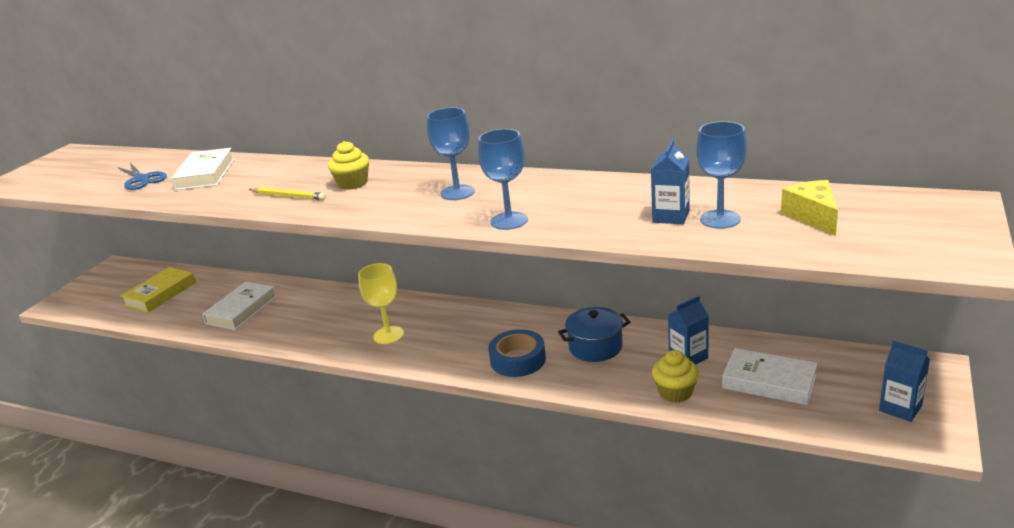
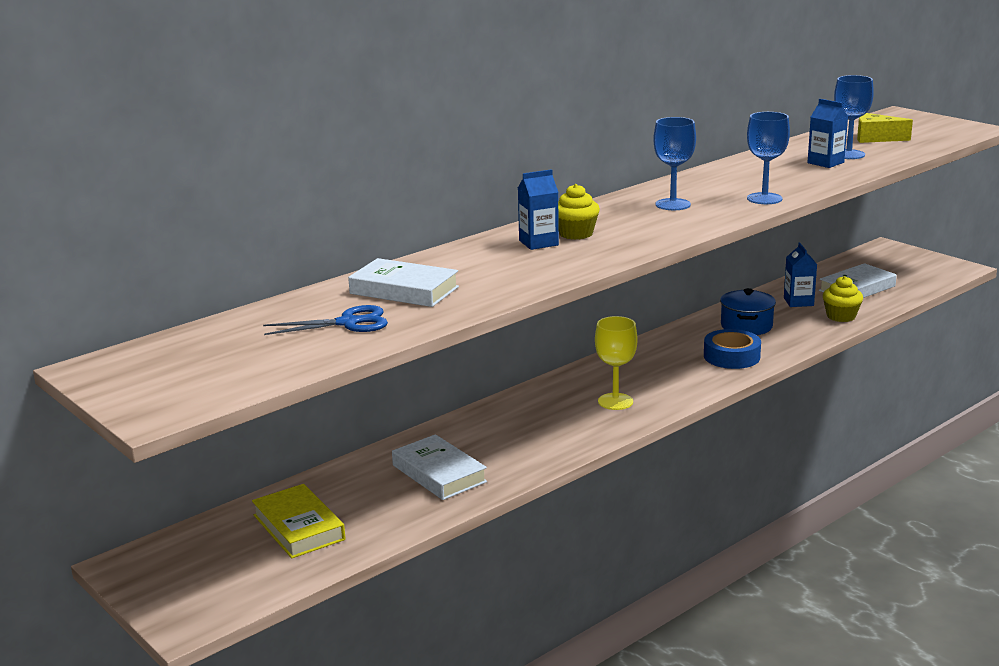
camera: 65 degrees left, 5 degrees down
yellow pencil [249,187,326,200] -> none
blue carton [879,341,930,422] -> blue carton moved to [518,169,559,250]

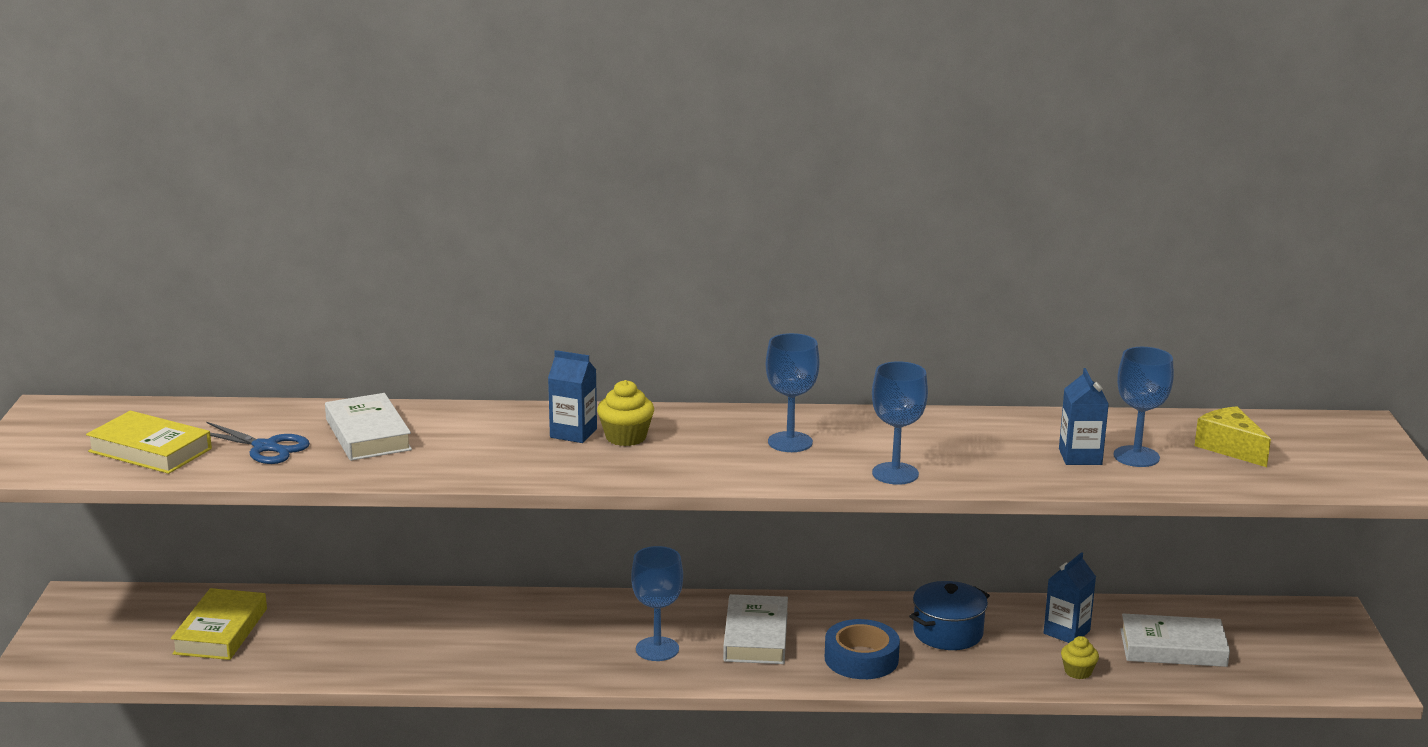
camera: 40 degrees right, 0 degrees up
white book [392,434,487,500] -> white book moved to [723,594,788,664]
yellow goblet [595,316,638,410] -> blue goblet [631,546,683,661]
yellow cupcake [823,276,863,322] -> yellow cupcake [1061,636,1099,679], size x0.66
none -> yellow book [86,411,212,474]

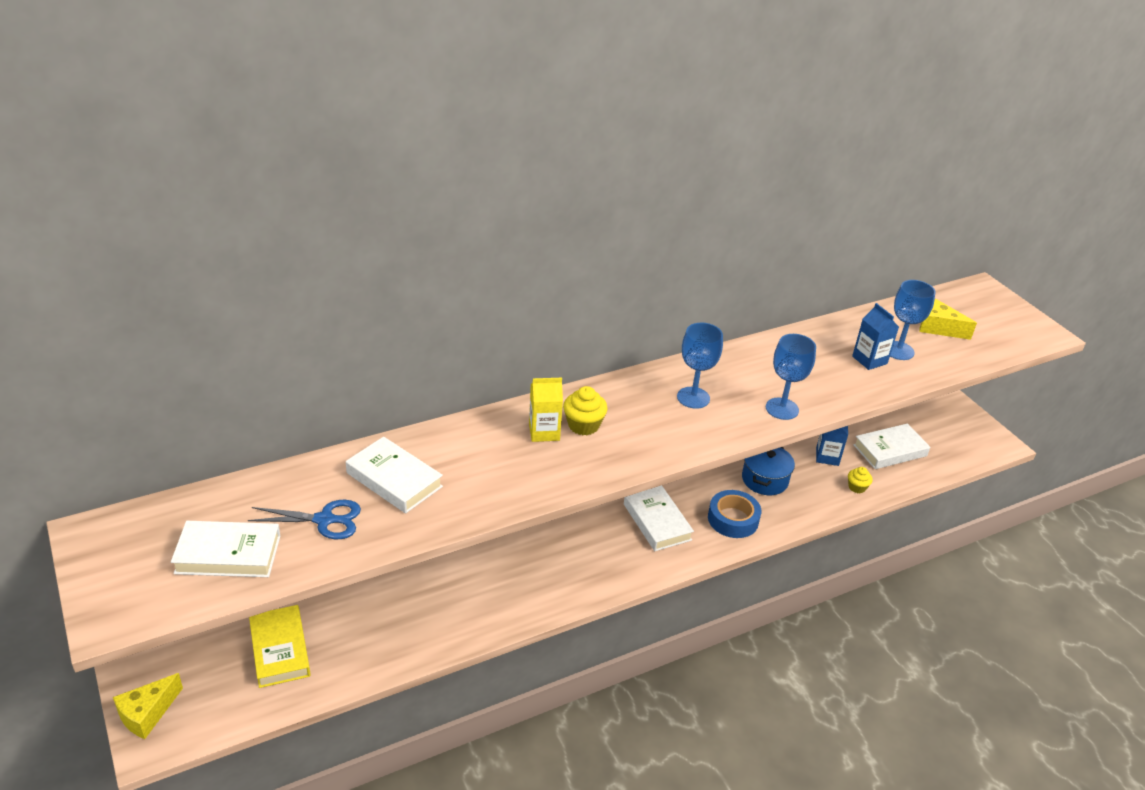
camera: 30 degrees left, 15 degrees up
yellow book [86,411,212,474] -> white book [171,521,280,577]
blue carton [548,350,597,443] -> yellow carton [529,378,563,442]
blue goblet [631,546,683,661] -> none
none -> yellow cheese [113,673,183,739]

